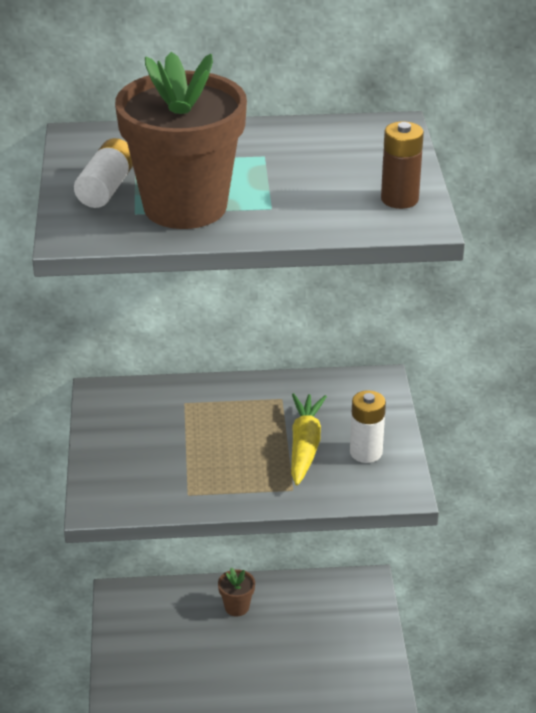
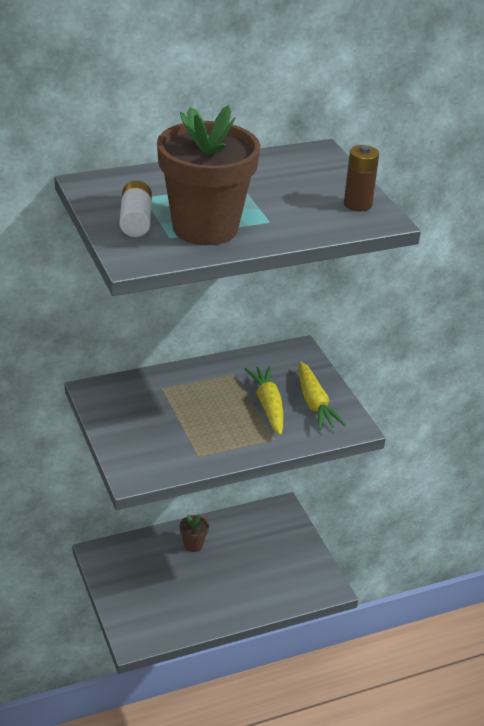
camera: 20 degrees left, 0 degrees up
white battery [350,390,386,463] -> yellow carrot [299,361,346,430]

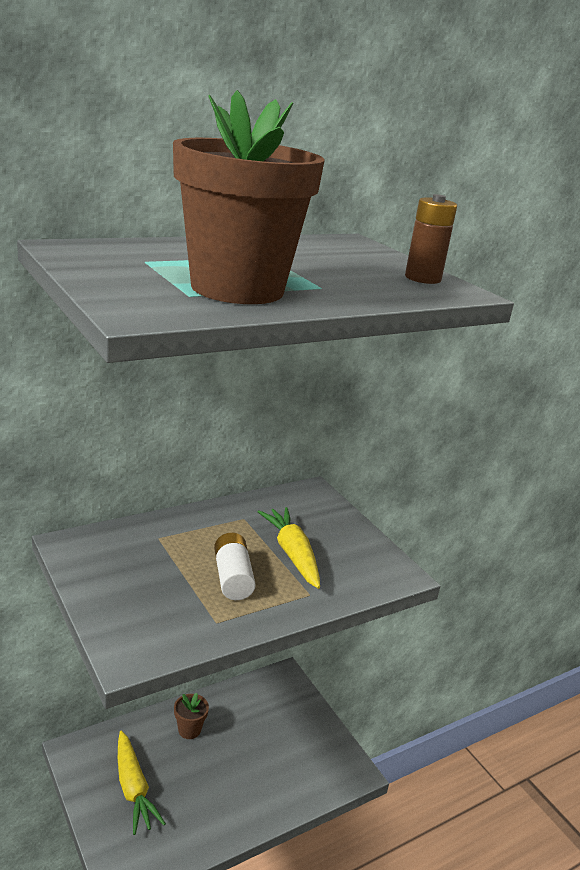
camera: 10 degrees left, 10 degrees down
white battery [120,181,152,237] -> white battery moved to [214,533,256,600]
yellow carrot [299,361,346,430] -> yellow carrot moved to [118,731,166,835]

